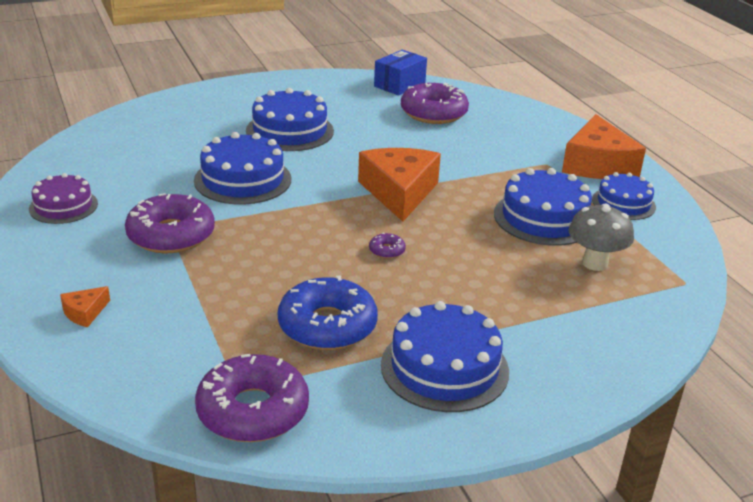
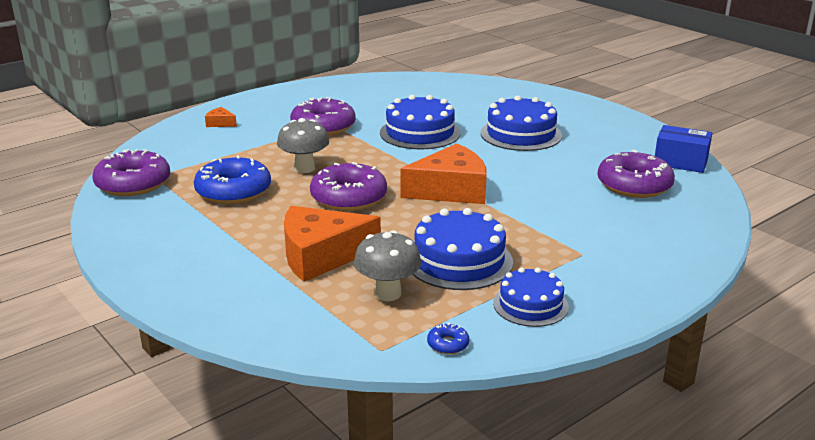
camera: 75 degrees right, 5 degrees down
purple cake [29,173,98,224] -> none
purple donut [369,233,406,259] -> purple donut [310,162,387,211], size x2.40
blue cake [381,301,509,412] -> none
orange cheese [562,114,646,179] -> orange cheese moved to [284,206,381,282]
none -> grey mushroom [277,118,329,173]
none -> blue donut [427,323,469,354]

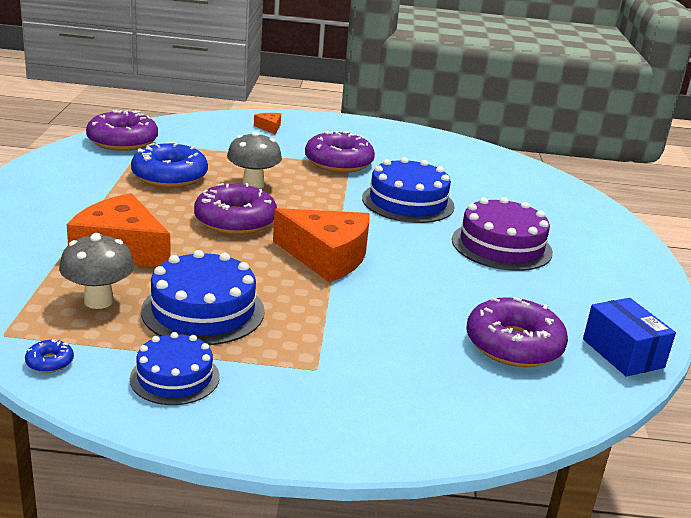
camera: 40 degrees right, 0 degrees up
blue cake [480,95,562,151] -> purple cake [452,197,553,271]

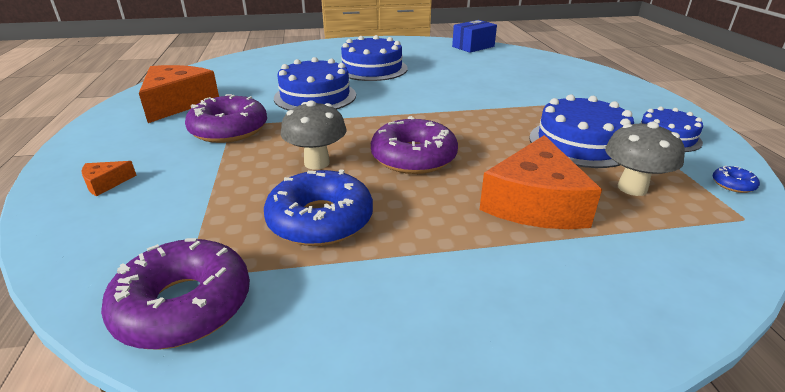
camera: 100 degrees left, 5 degrees up
orange cheese [273,208,369,282] -> orange cheese moved to [139,65,219,123]
purple cake [452,197,553,271] -> blue cake [341,35,408,81]
purple donut [466,297,568,367] -> none

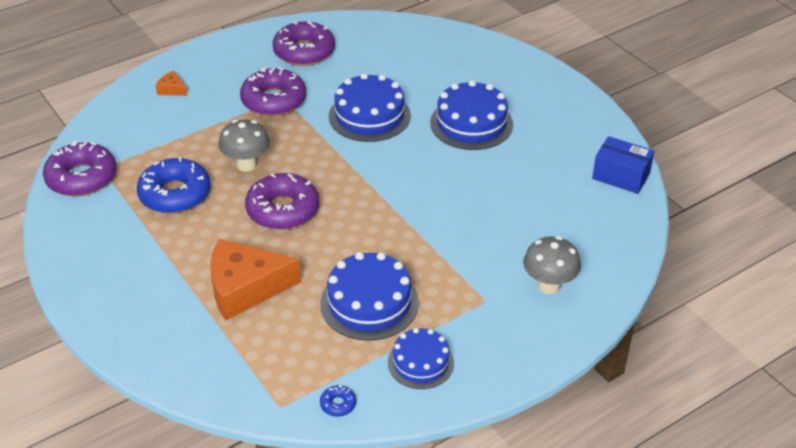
camera: 65 degrees right, 10 degrees up
orange cheese [139,65,219,123] -> purple donut [273,21,335,66]
grey mushroom [605,122,685,196] -> grey mushroom moved to [523,236,581,294]

